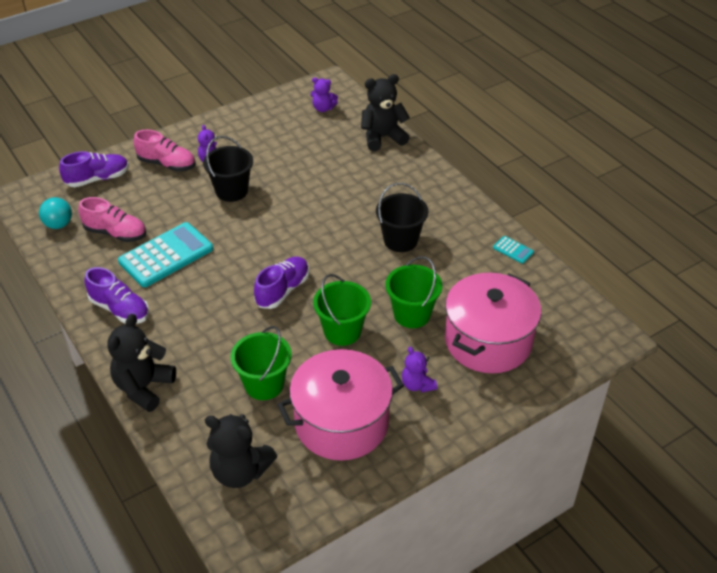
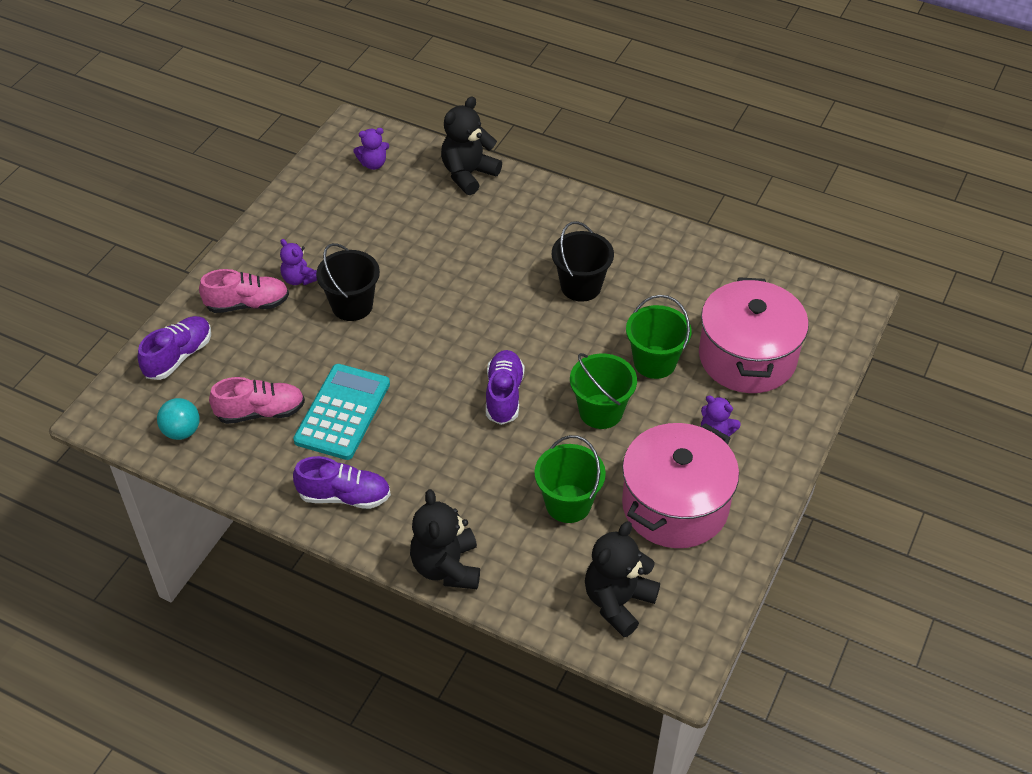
camera: 30 degrees left, 5 degrees up
black teddy bear [205,414,277,488] -> black teddy bear turned 135 degrees clockwise [585,521,660,637]
turquoise calculator [493,236,534,264] -> none

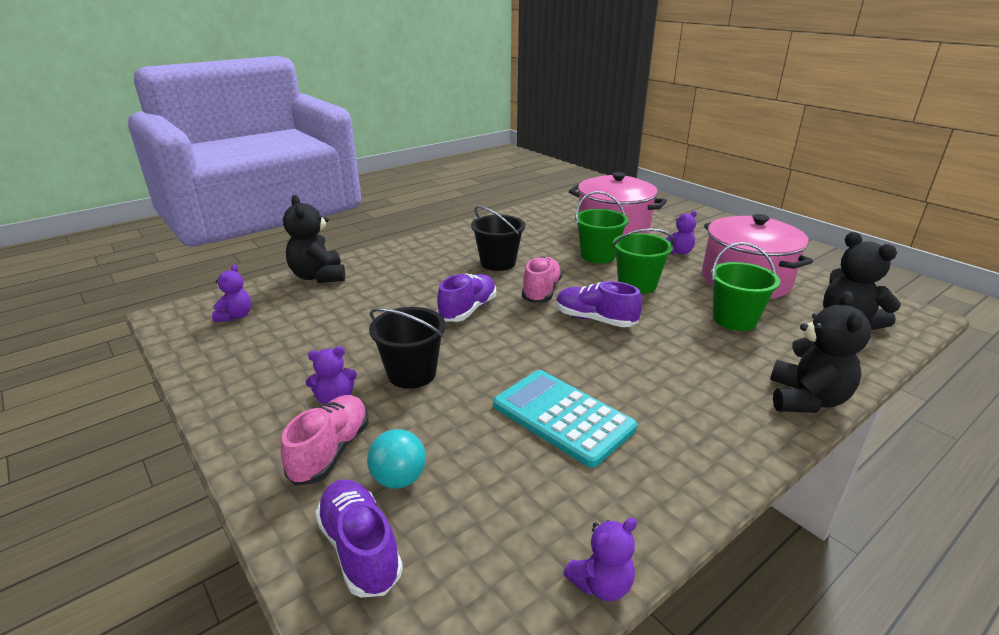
camera: 65 degrees left, 20 degrees down
turquoise ball [157,398,200,440] -> turquoise ball moved to [367,429,426,489]
pink shoe [209,377,305,424] -> pink shoe moved to [522,256,562,303]
purple shoe [293,456,391,509] -> purple shoe moved to [437,273,496,322]
black teddy bear [410,489,480,589] -> black teddy bear turned 90 degrees counterclockwise [770,291,871,413]
none -> purple teddy bear [563,518,637,601]

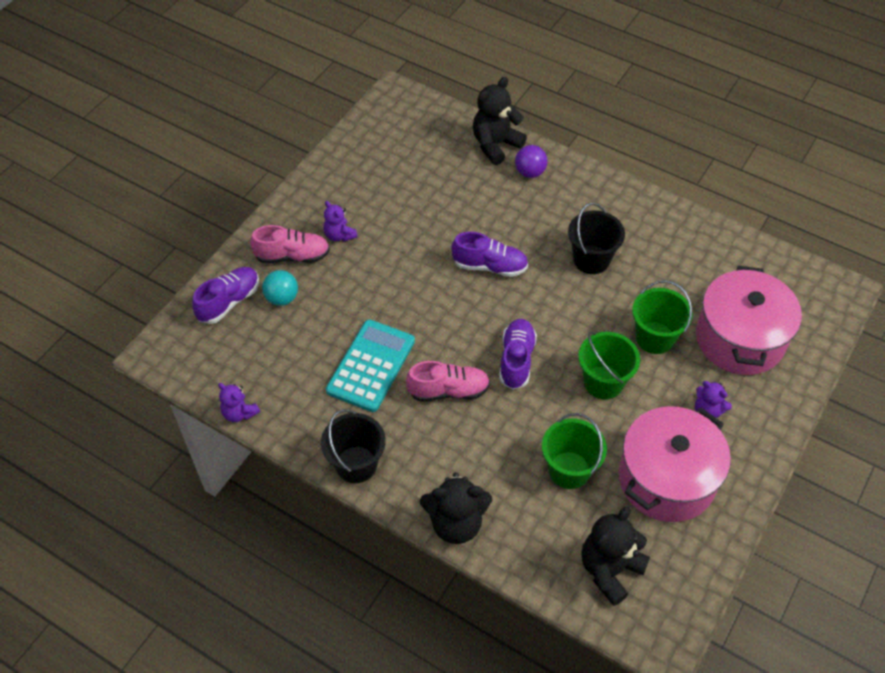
camera: 70 degrees right, 25 degrees up
purple teddy bear [212,264,251,322] -> none
black bucket [369,307,446,389] -> black bucket moved to [321,409,386,483]
pink shoe [522,256,562,303] -> pink shoe moved to [406,361,490,402]
none -> purple ball [515,145,548,178]

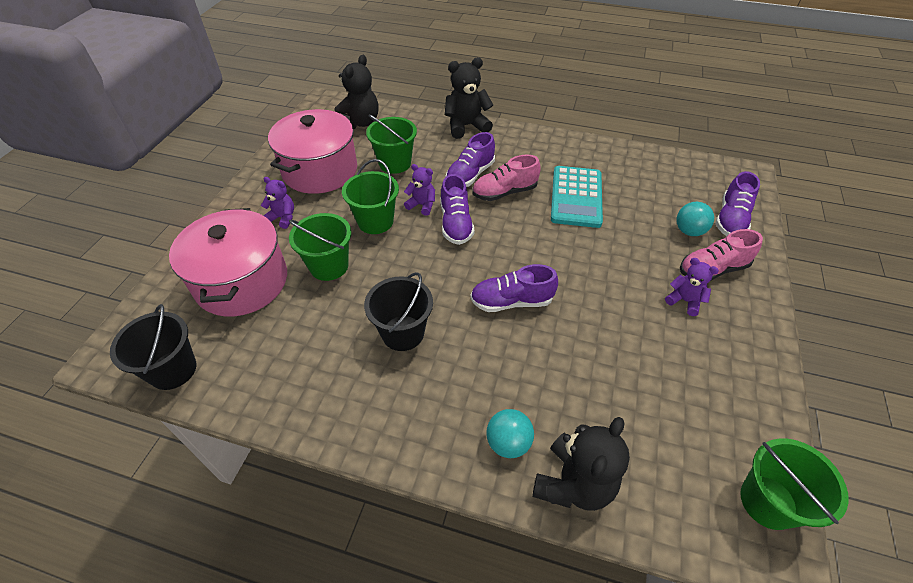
camera: 165 degrees right, 5 degrees down
purple teddy bear [218,383,260,422] -> purple teddy bear moved to [404,164,435,216]
black bucket [321,409,386,483] -> black bucket moved to [110,304,196,390]
purple ball [515,145,548,178] -> turquoise ball [486,409,534,458]
none -> purple shoe [446,132,495,187]
none -> green bucket [740,438,849,530]

